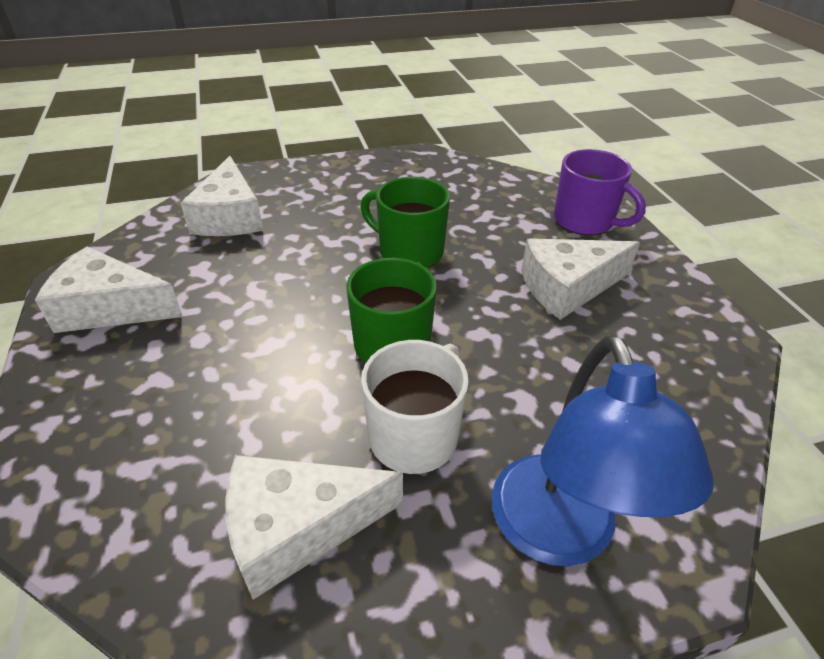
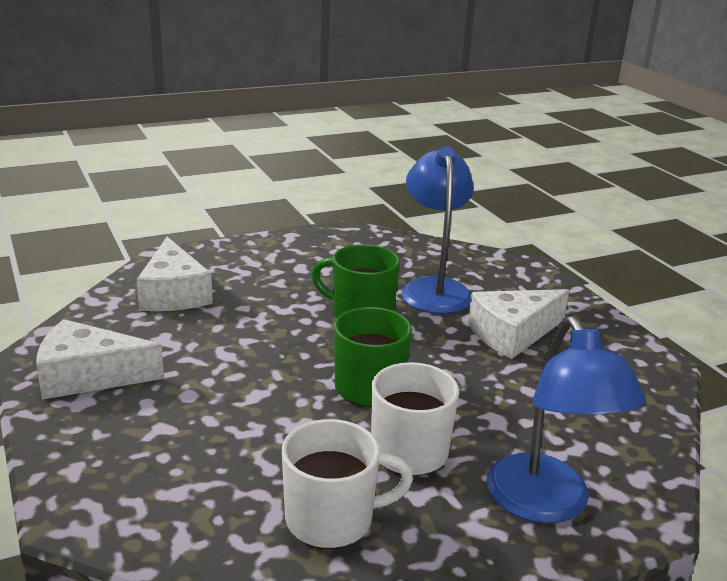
camera: 10 degrees left, 15 degrees down
white cheese [225,455,403,600] -> white mug [282,419,413,549]
purple mug [554,149,646,235] -> none
none -> blue lamp [401,146,474,314]

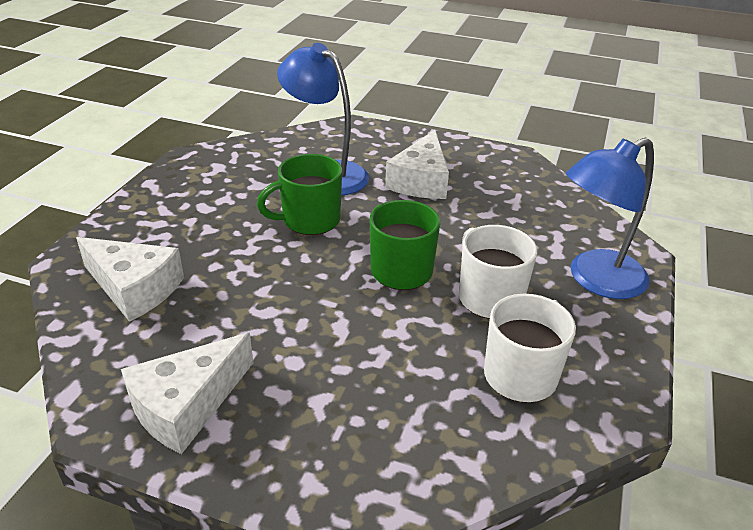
camera: 45 degrees left, 10 degrees up
blue lamp [487,316,646,524] -> blue lamp turned 120 degrees clockwise [566,138,654,299]

